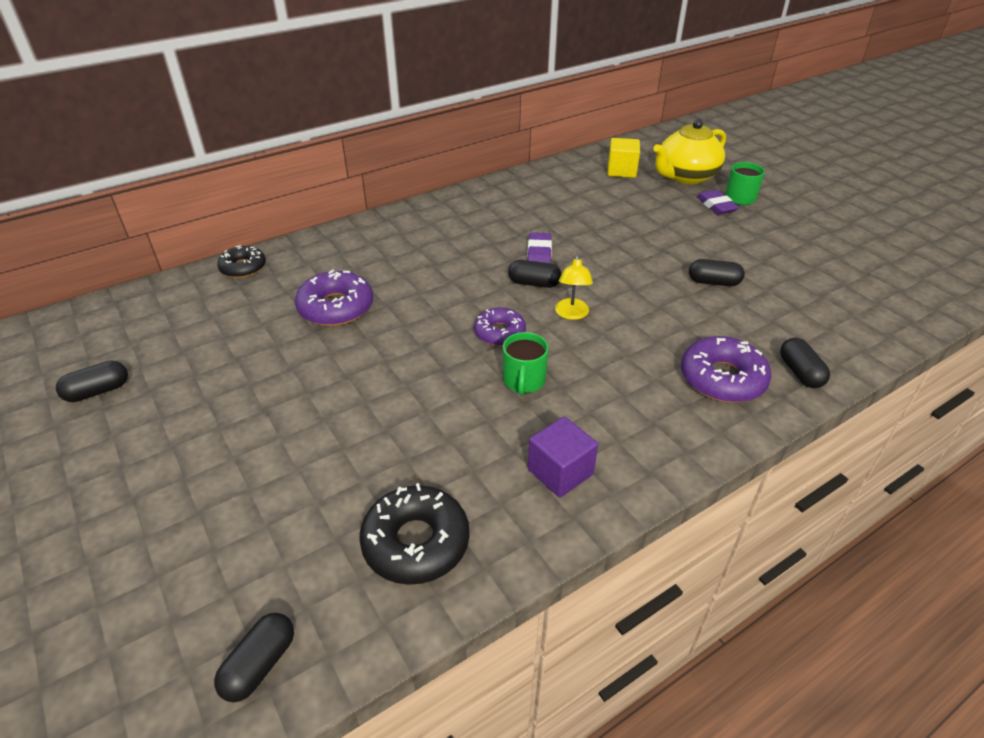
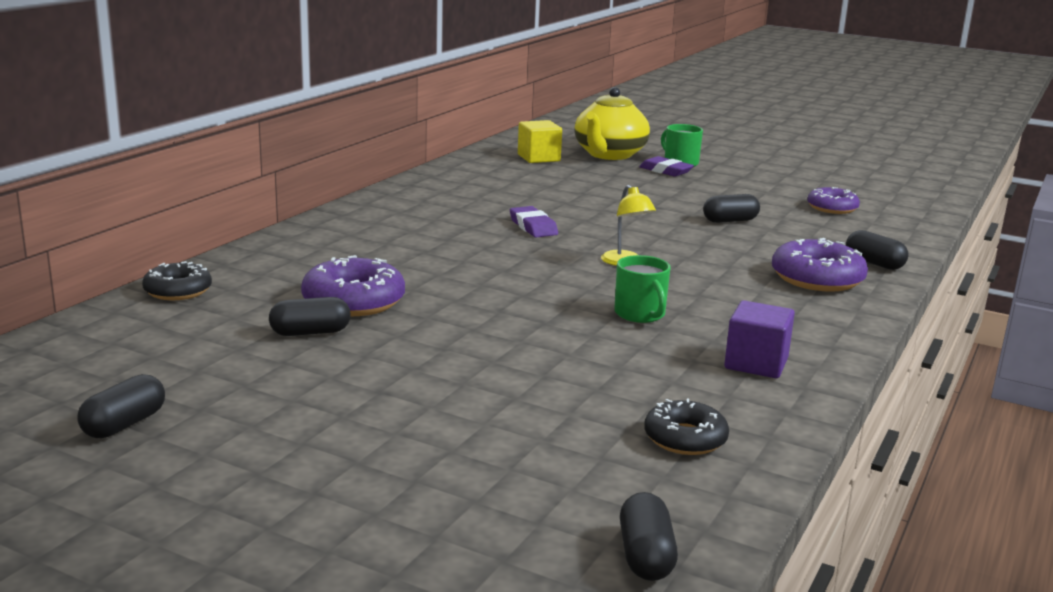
camera: 30 degrees left, 20 degrees down
black donut [359,483,470,585] -> black donut [644,399,729,455], size x0.65
purple donut [474,307,526,346] -> purple donut moved to [807,187,860,214]
black capsule [508,260,561,288] -> black capsule moved to [269,297,351,336]

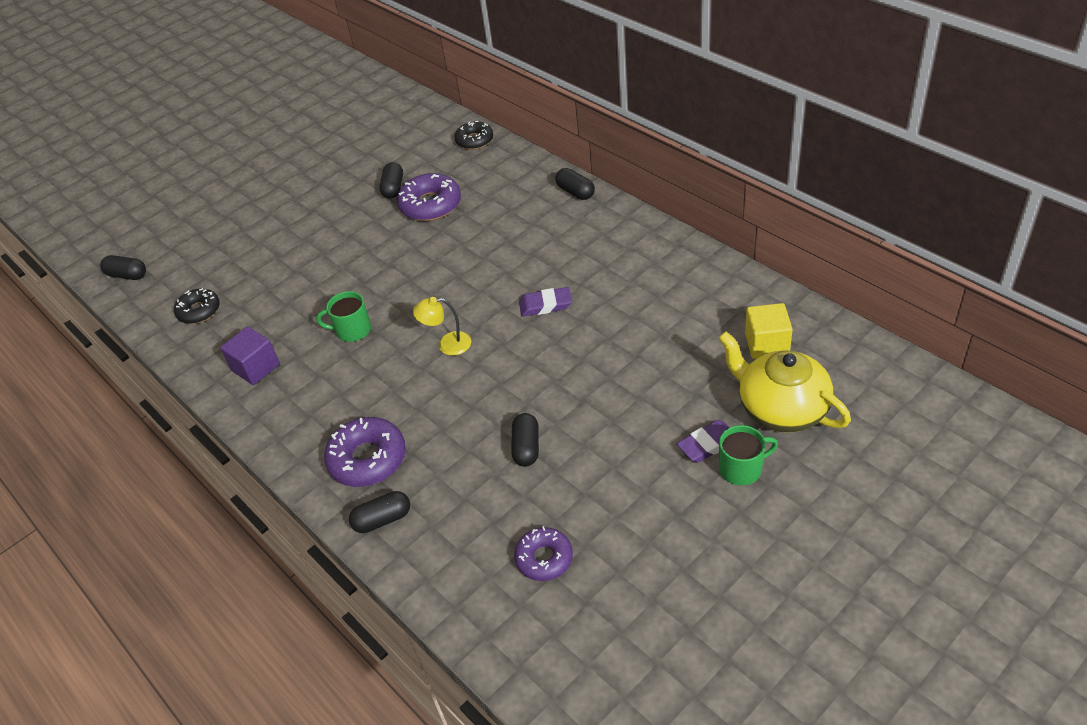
camera: 115 degrees right, 25 degrees up
black capsule [77,374,165,438] -> black capsule moved to [555,168,595,200]

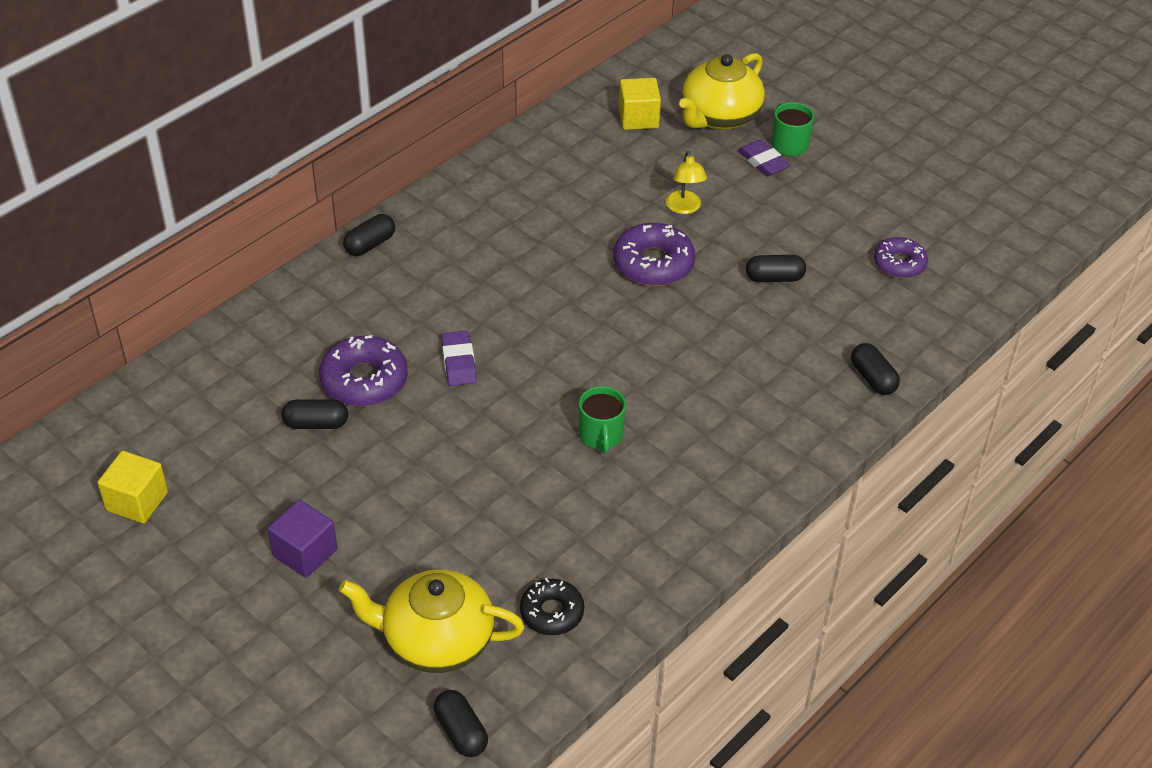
camera: 100 degrees left, 0 degrees up
black capsule [100,255,146,280] -> black capsule turned 45 degrees counterclockwise [434,690,488,757]
purple cube [220,326,280,385] -> purple cube moved to [268,500,337,578]
purple donut [324,417,406,487] -> purple donut moved to [613,223,695,286]
yellow lamp [413,297,471,356] -> yellow lamp moved to [666,151,707,214]
black donut [454,121,493,150] -> none
purple eraser [519,287,572,317] -> purple eraser moved to [441,331,477,386]
none -> yellow cube [98,451,168,524]
none -> yellow teapot [339,569,524,673]

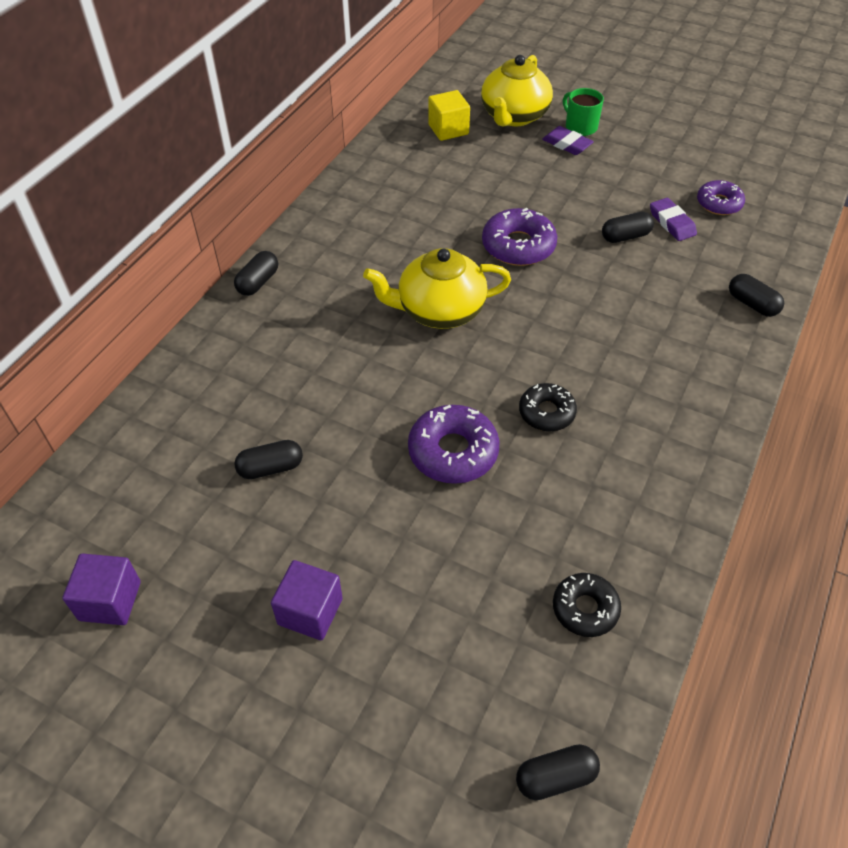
camera: 15 degrees left, 5 degrees up
yellow cube [98,451,168,524] -> purple cube [62,553,141,625]
purple donut [319,335,408,407] -> purple donut moved to [408,405,500,484]
yellow teapot [339,569,524,673] -> yellow teapot moved to [363,248,511,329]
black capsule [434,690,488,757] -> black capsule turned 60 degrees counterclockwise [516,744,600,800]
purple eraser [441,331,477,386] -> purple eraser moved to [650,198,697,241]
green mug [579,386,626,454] -> black donut [519,383,577,431]
yellow lamp [666,151,707,214] -> none

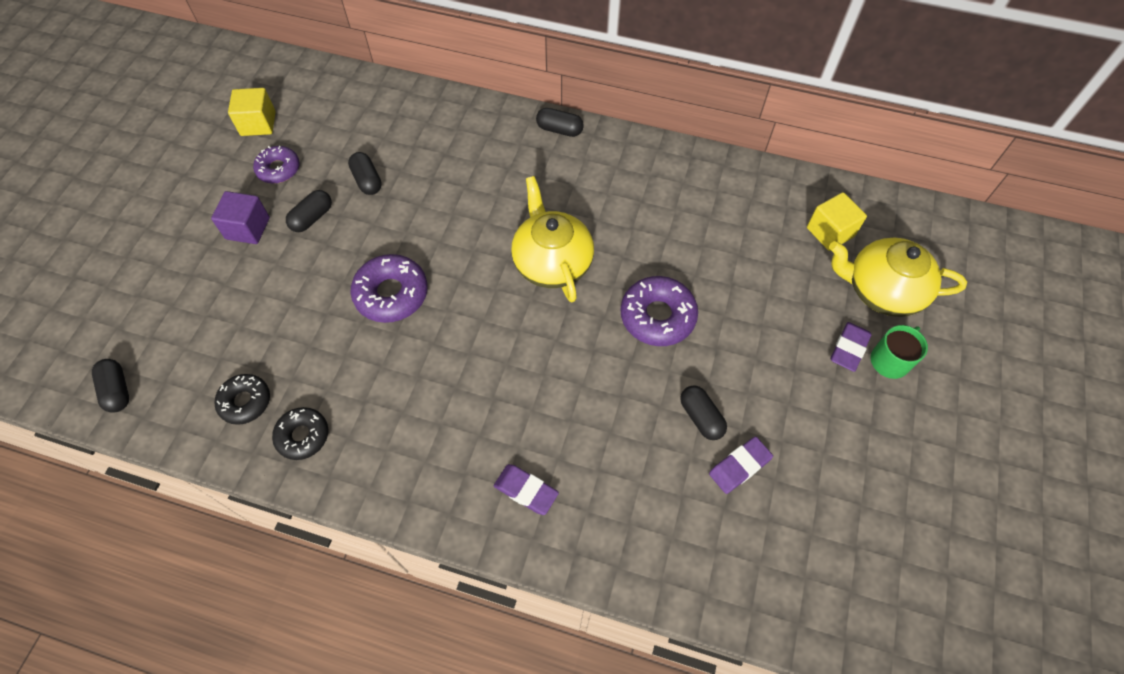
camera: 80 degrees right, 10 degrees up
purple cube [62,553,141,625] -> yellow cube [228,88,276,136]
black donut [519,383,577,431] -> black donut moved to [272,407,328,460]
purple donut [697,180,745,215] -> purple donut moved to [253,146,300,184]
black capsule [729,274,784,317] -> black capsule moved to [286,190,332,232]
none -> purple eraser [494,464,559,515]

